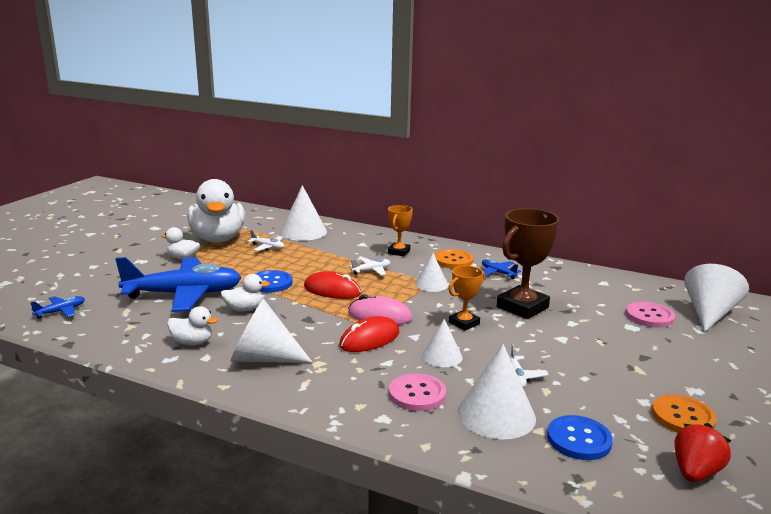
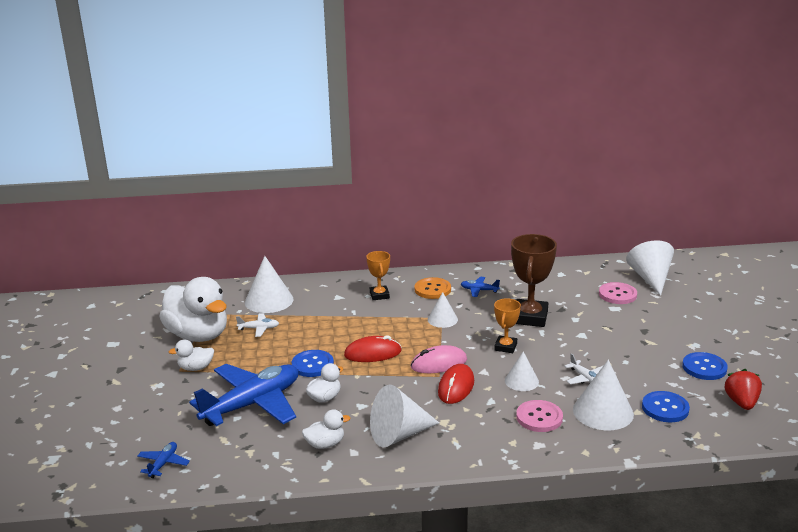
camera: 30 degrees left, 5 degrees up
white plane [349,257,390,276] -> none
orange button [652,395,717,433] -> blue button [682,352,728,380]

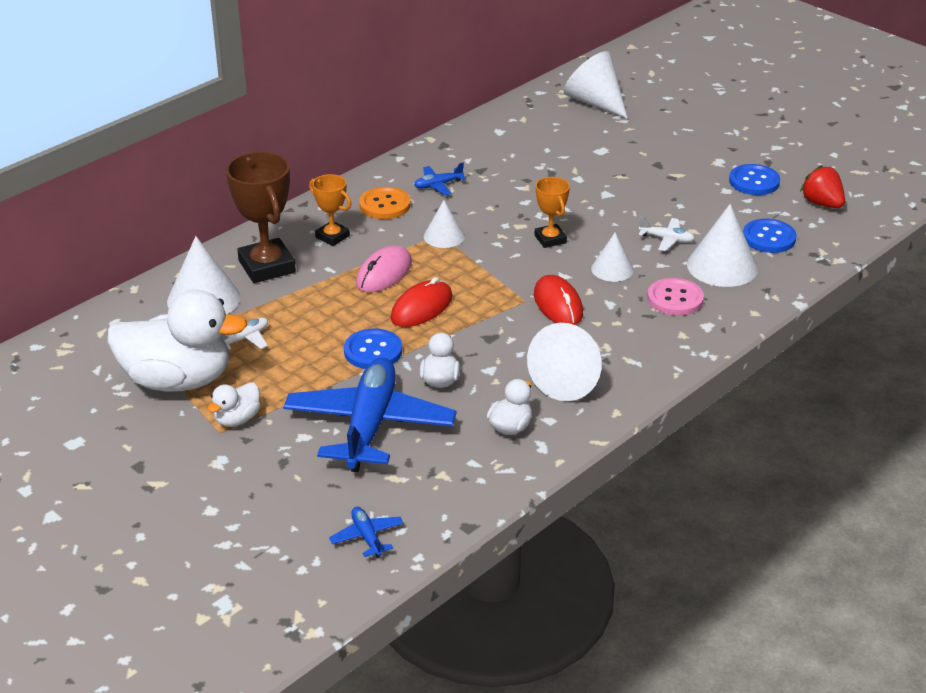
camera: 40 degrees left, 10 degrees up
pink mouse [411,345,467,373] -> pink mouse moved to [356,245,412,292]
brown trophy [511,234,557,327] -> brown trophy moved to [226,152,296,283]
pink button [599,282,637,304] -> none

